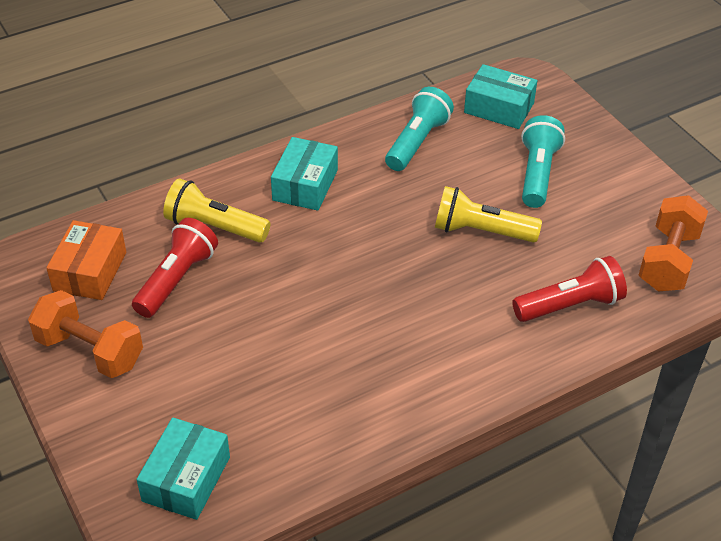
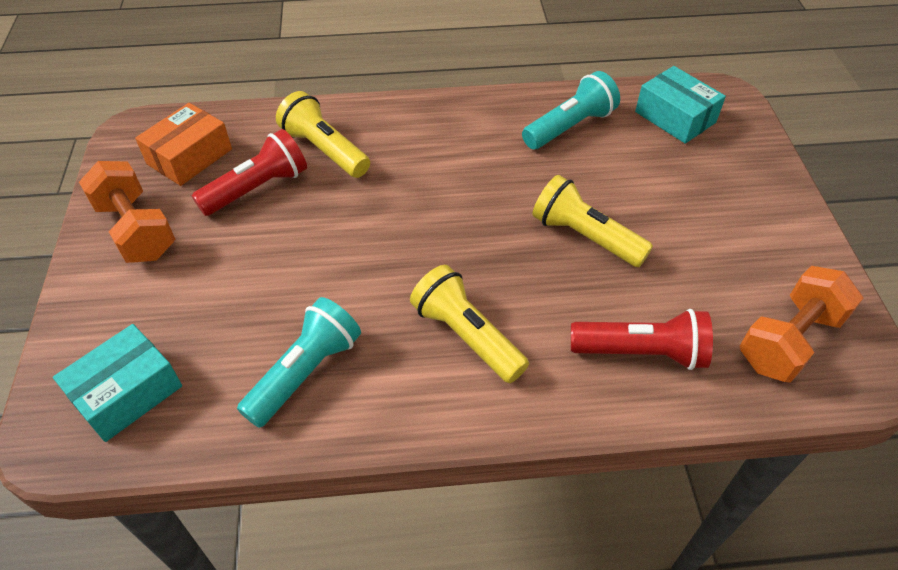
camera: 25 degrees right, 5 degrees up
turquoise box [271,137,338,211] -> none
turquoise flashlight [521,115,565,208] -> turquoise flashlight moved to [237,297,361,428]
none -> yellow flashlight [410,265,529,383]

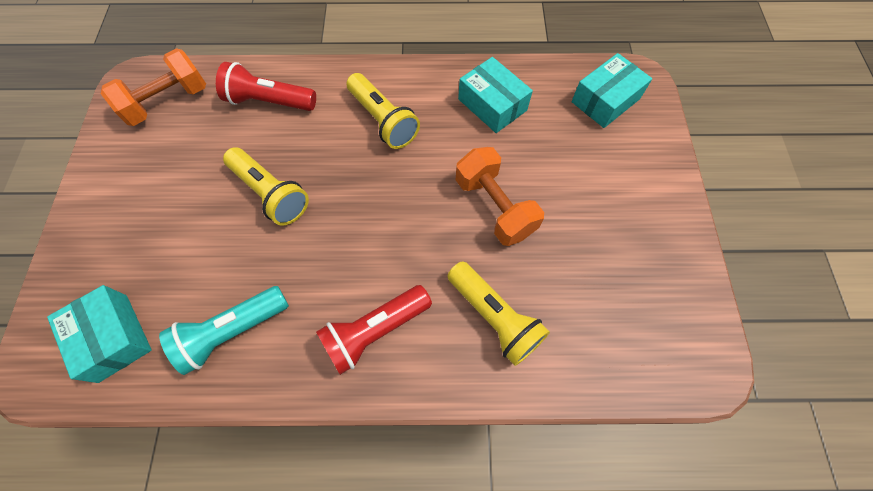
camera: 175 degrees left, 15 degrees up
orange dumbbell [79,161,175,263] -> orange dumbbell moved to [456,147,544,246]
orange box [135,103,232,186] -> none
red flashlight [192,129,307,216] -> red flashlight moved to [316,285,432,375]
turquoise flashlight [237,297,361,428] -> turquoise box [458,57,533,133]

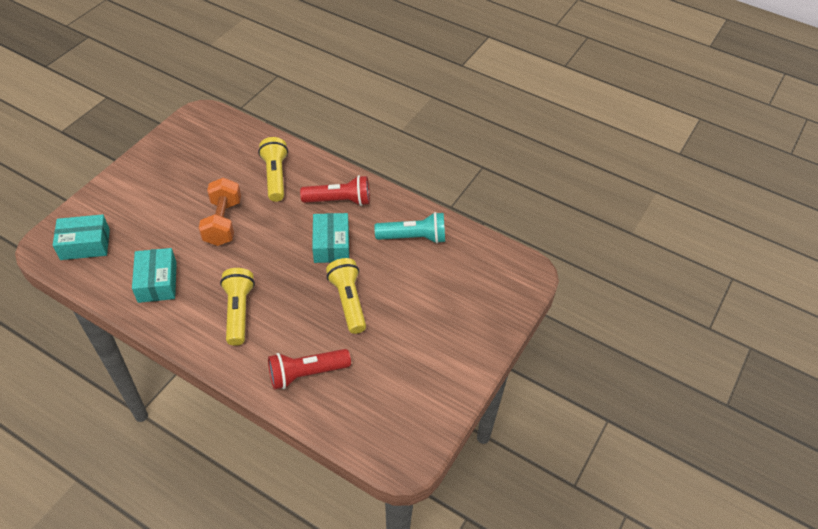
camera: 150 degrees left, 15 degrees down
turquoise box [47,285,152,383] -> turquoise box moved to [312,213,349,263]
orange dumbbell [101,48,206,126] -> none
red flashlight [216,62,316,111] -> red flashlight turned 120 degrees clockwise [268,349,351,390]

